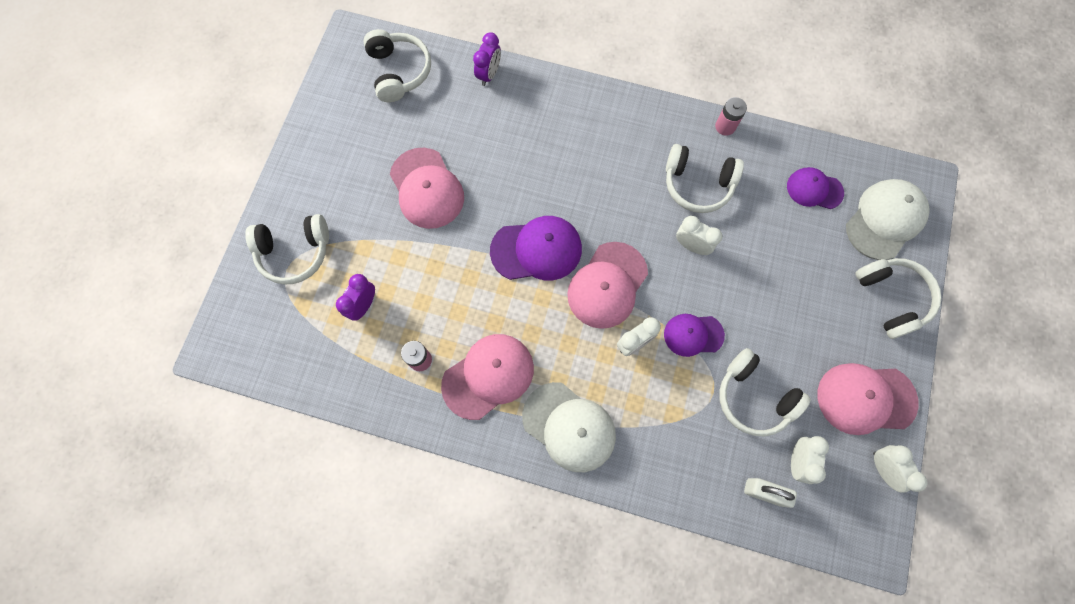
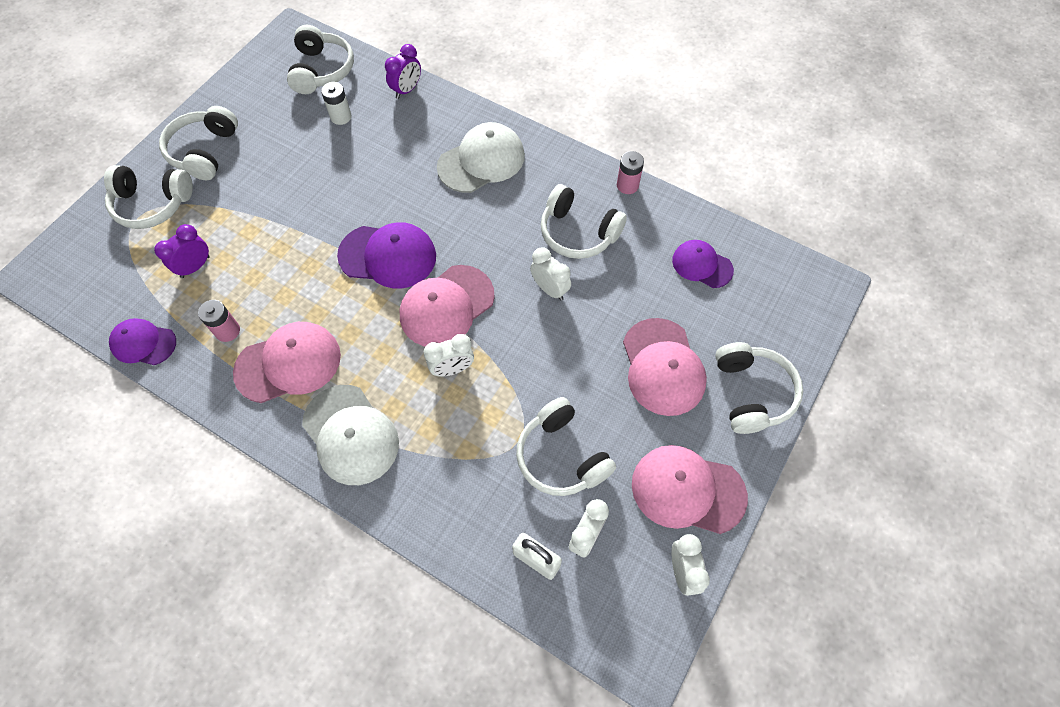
camera: 15 degrees right, 10 degrees down
pink cap [390,148,464,229] -> pink cap moved to [623,318,707,416]
purple cap [664,314,725,357] -> purple cap moved to [109,318,176,365]
white cap [846,179,930,260] -> white cap moved to [437,122,525,193]
none -> white headphones [159,106,238,180]
none -> white battery [321,82,352,125]

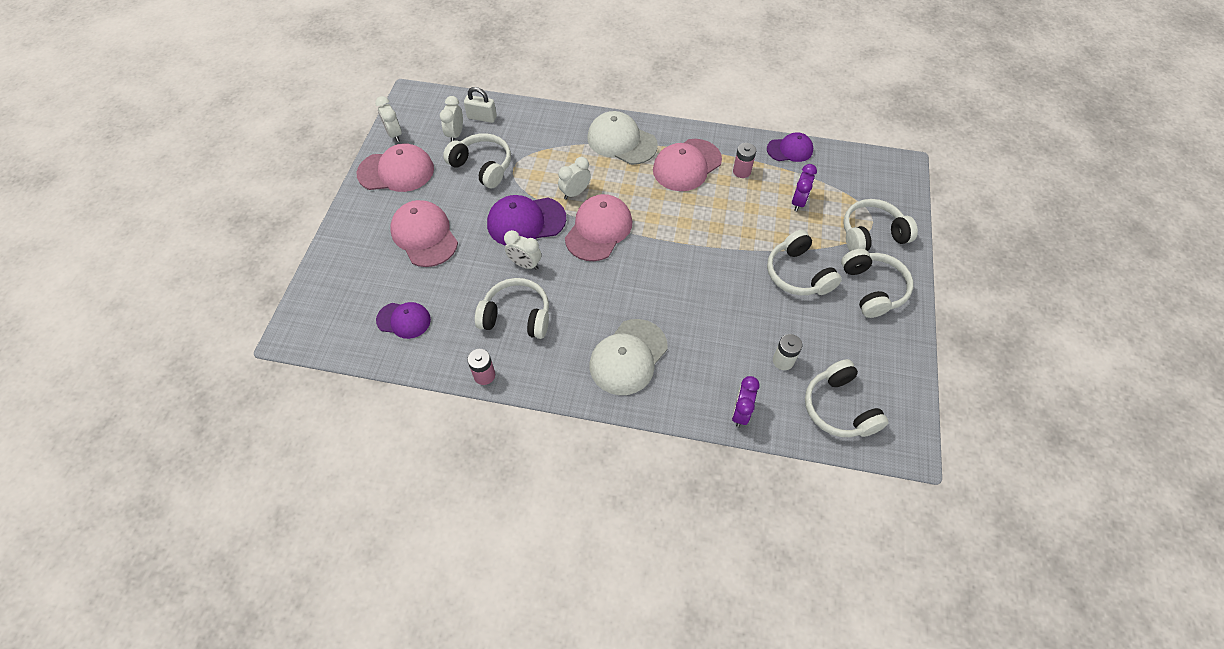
camera: 160 degrees right, 5 degrees down
purple cap [337,222,436,288] -> purple cap moved to [487,195,566,246]
white headphones [715,342,803,434] -> white headphones moved to [767,230,842,295]

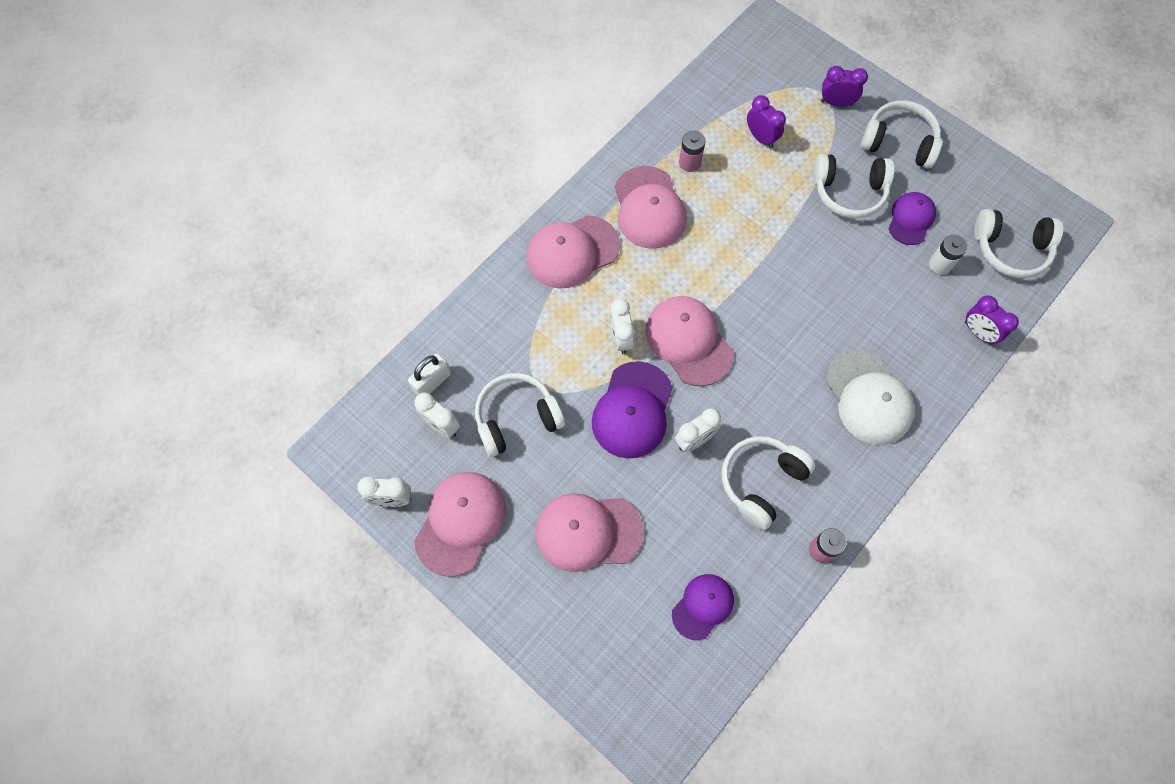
camera: 60 degrees left, 10 degrees up
white cap [587,111,658,165] -> pink cap [527,215,620,289]
purple cap [767,132,813,162] -> purple cap moved to [888,192,936,245]
white headphones [843,199,918,251] -> purple clock [821,66,868,107]

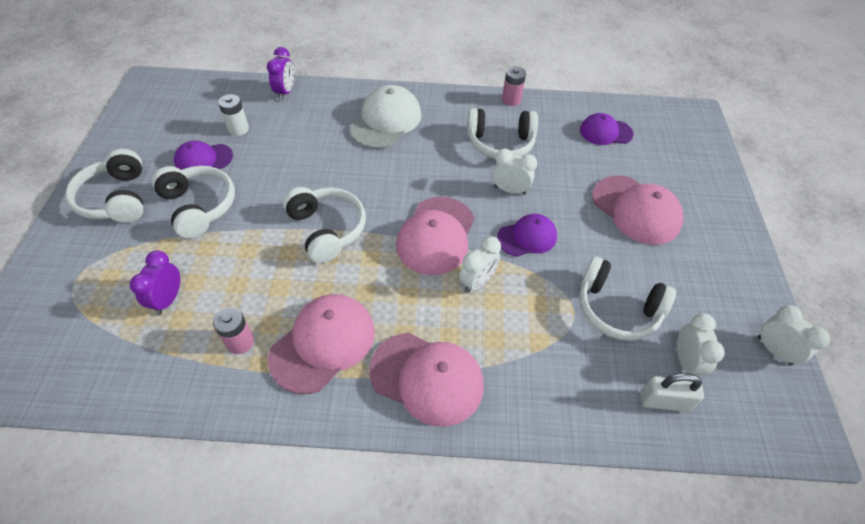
camera: 130 degrees left, 15 degrees down
pink cap [414,472,506,577] -> none
purple cap [592,361,673,459] -> purple cap [497,214,557,257], size x0.63
purple clock [821,66,868,107] -> none
white headphones [974,209,1063,278] -> white headphones moved to [283,187,366,263]

